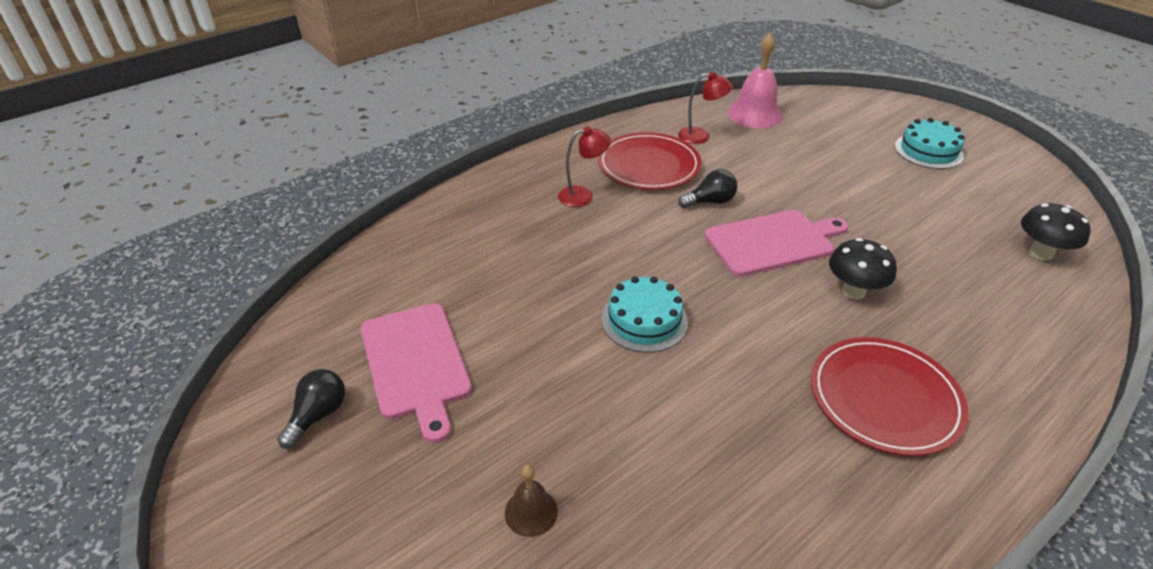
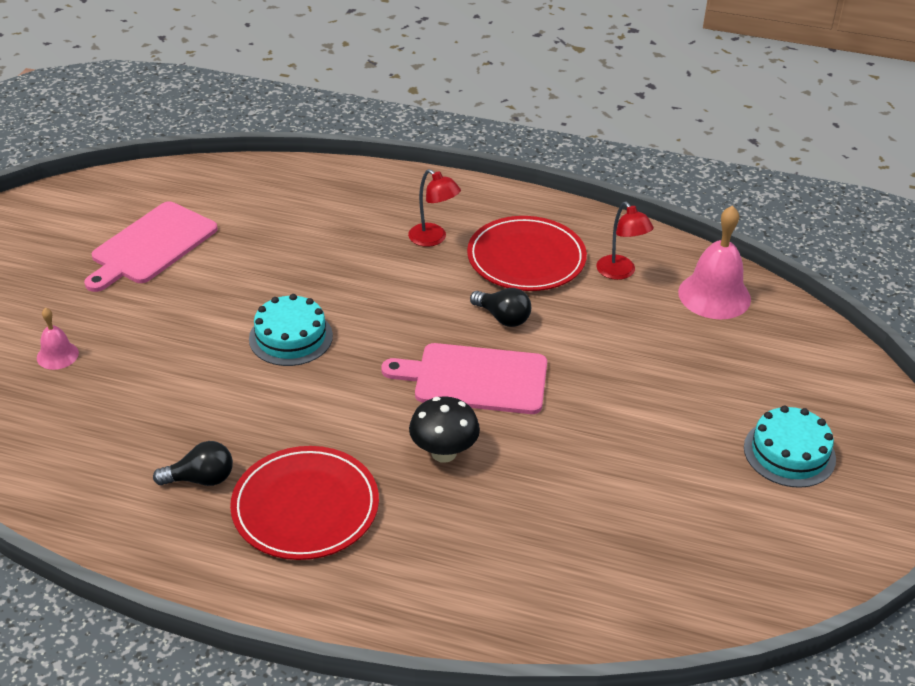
camera: 55 degrees right, 0 degrees up
black light bulb [277,369,345,449] -> black light bulb moved to [153,441,233,486]
brown bell [505,465,558,537] -> pink bell [37,308,79,370]
pink cutting board [704,210,848,276] -> pink cutting board turned 150 degrees clockwise [381,343,547,414]
black mushroom [1021,203,1091,261] -> none

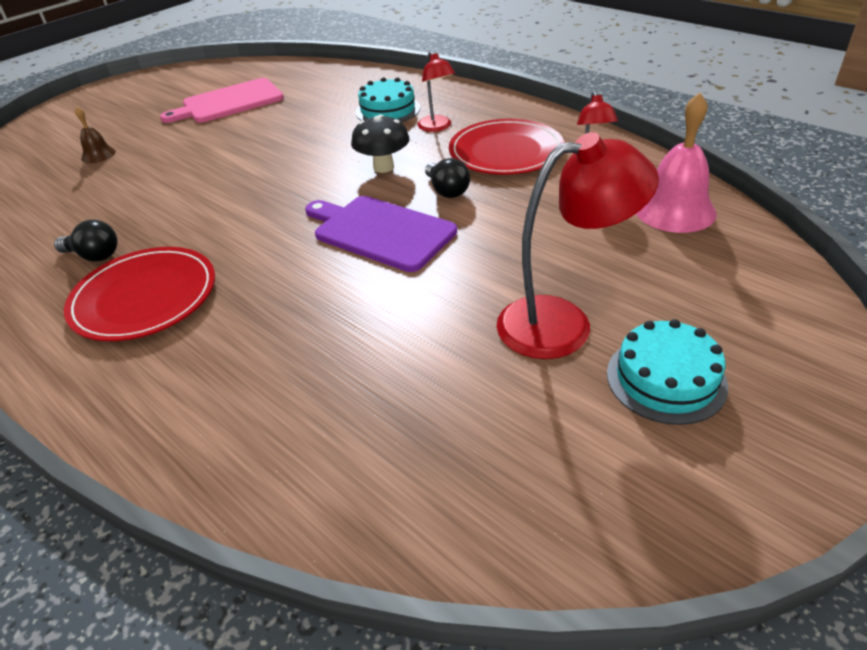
camera: 30 degrees right, 0 degrees up
pink bell [37,308,79,370] -> brown bell [75,107,116,163]
turquoise cake [249,294,333,366] -> turquoise cake moved to [355,77,420,122]
pink cutting board [381,343,547,414] -> purple cutting board [305,196,457,272]
black mushroom [409,396,480,463] -> black mushroom moved to [351,114,410,173]
none -> red lamp [496,132,659,359]

